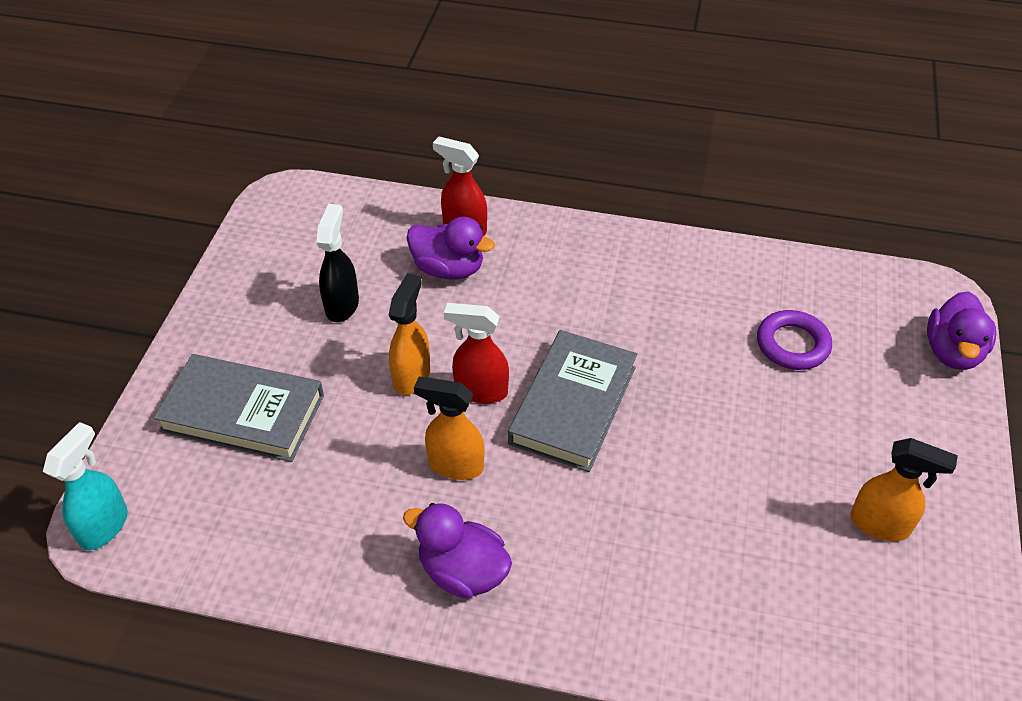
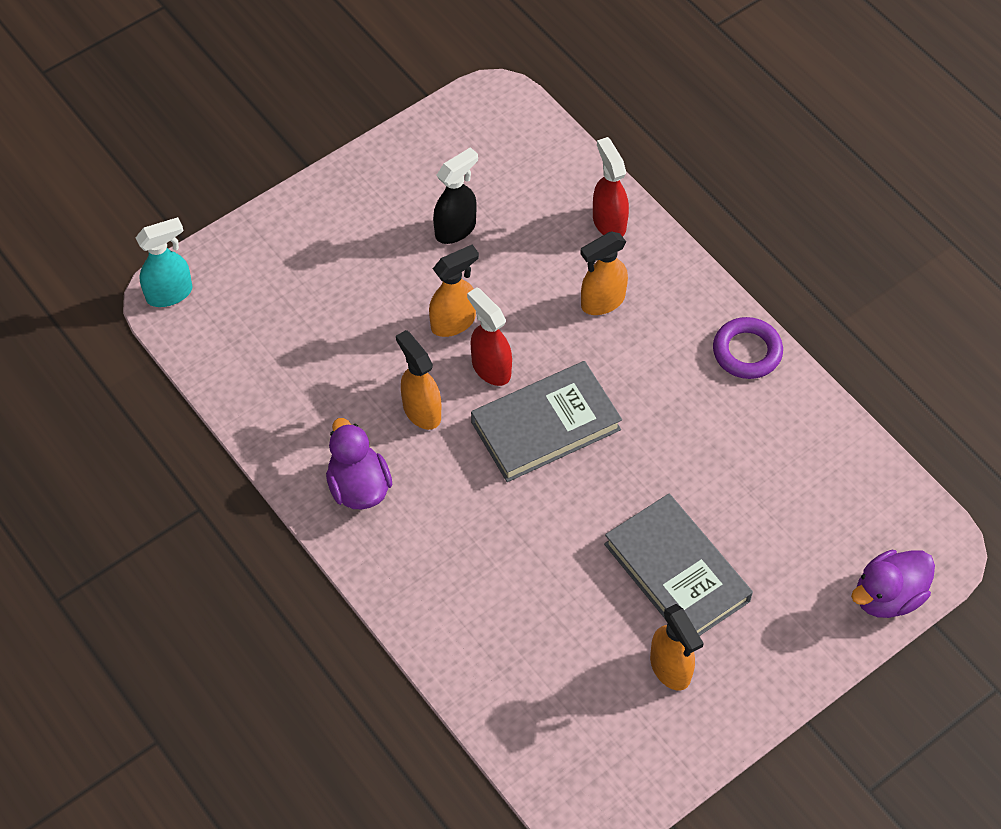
camera: 40 degrees right, 10 degrees up
grey book [154,354,324,462] -> grey book moved to [604,494,753,636]
purple duck [407,217,495,280] -> none
purple ring [757,310,832,370] -> purple ring moved to [713,317,783,379]
none -> orange spray bottle [580,232,628,315]

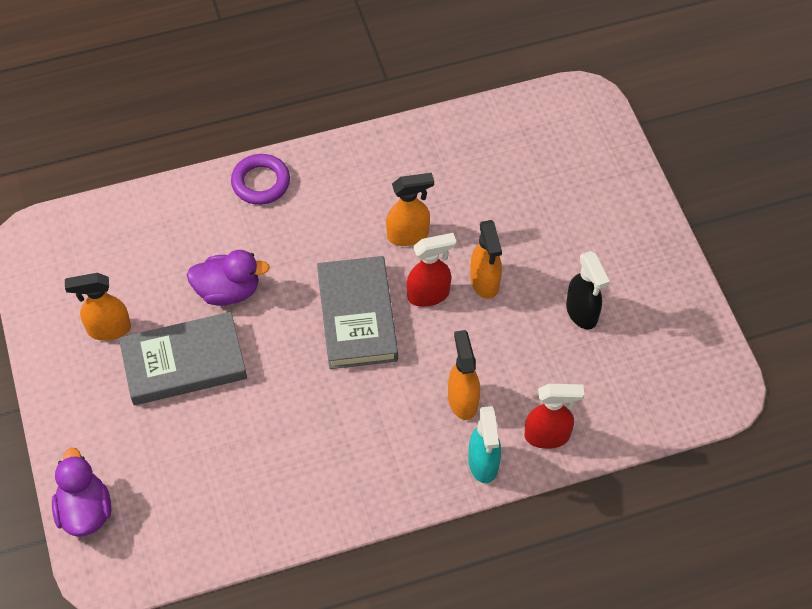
camera: 110 degrees right, 0 degrees up
turquoise spray bottle [135,217,192,307] -> turquoise spray bottle moved to [468,406,501,483]
purple duck [326,418,392,509] -> purple duck moved to [187,250,270,306]
purple ring [713,317,783,379] -> purple ring moved to [231,154,290,205]

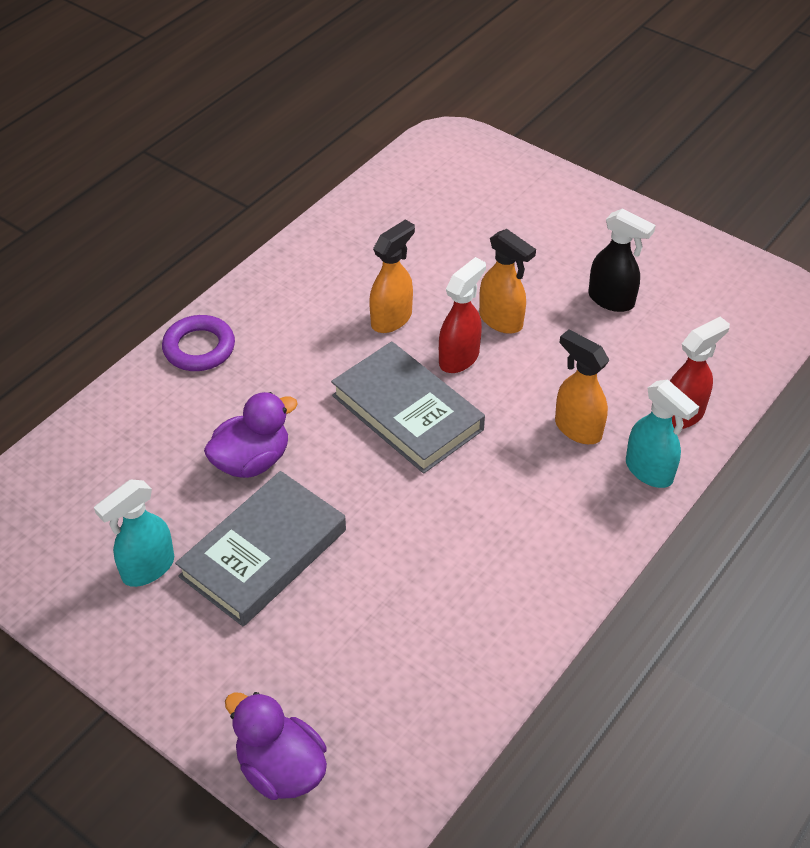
camera: 35 degrees left, 10 degrees down
orange spray bottle [65,273,131,341] -> turquoise spray bottle [94,480,174,587]

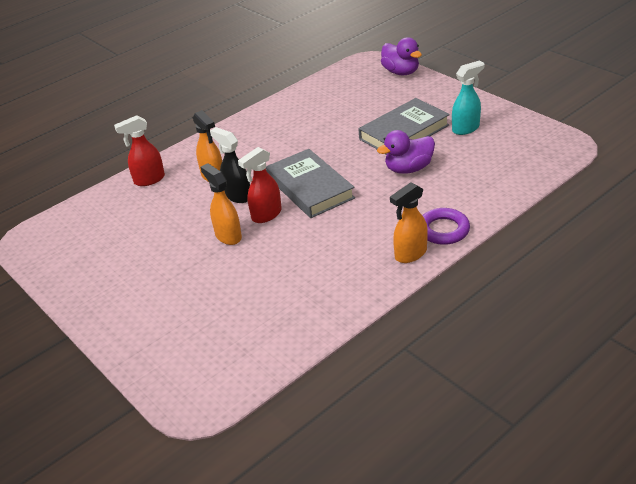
camera: 165 degrees left, 10 degrees down
orange spray bottle [369,219,415,333] -> orange spray bottle moved to [390,182,428,263]
black spray bottle [588,208,656,312] -> black spray bottle moved to [210,127,250,203]
turquoise spray bottle [626,380,699,488] -> none

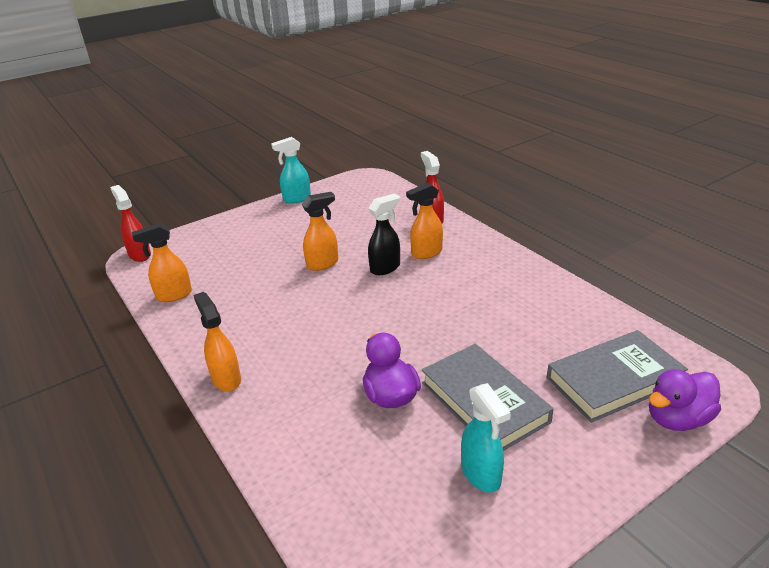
camera: 95 degrees right, 5 degrees down
red spray bottle [238,147,282,223] -> red spray bottle moved to [110,185,151,262]
grey book [266,149,355,218] -> grey book moved to [547,330,688,423]
purple ring [422,208,470,245] -> none
none -> orange spray bottle [132,223,192,302]
none -> turquoise spray bottle [271,137,311,204]

